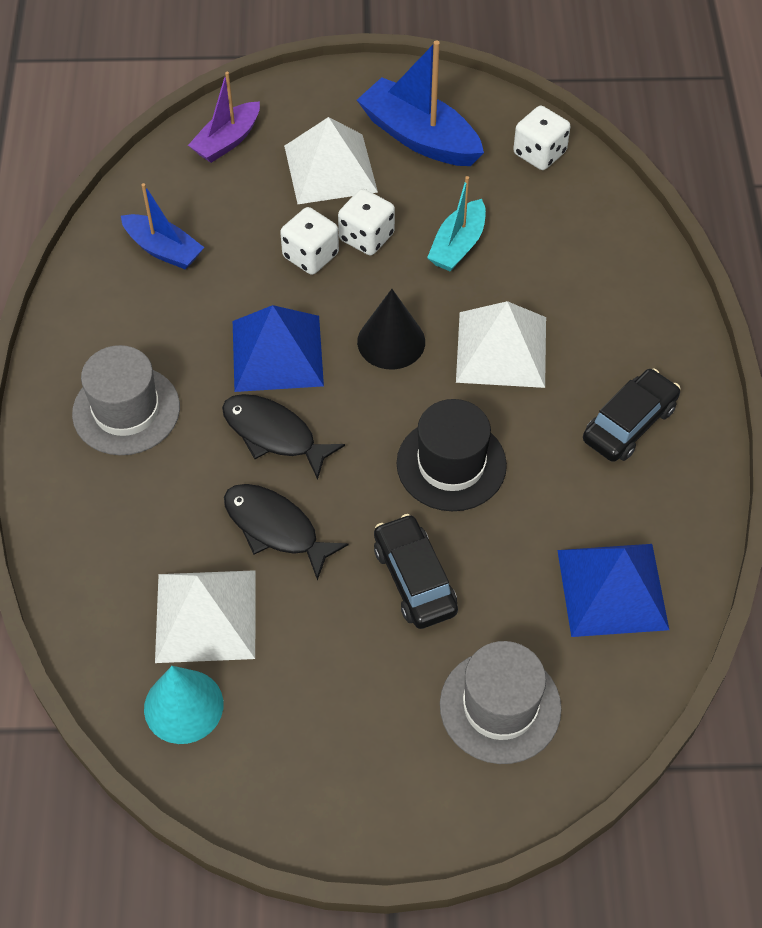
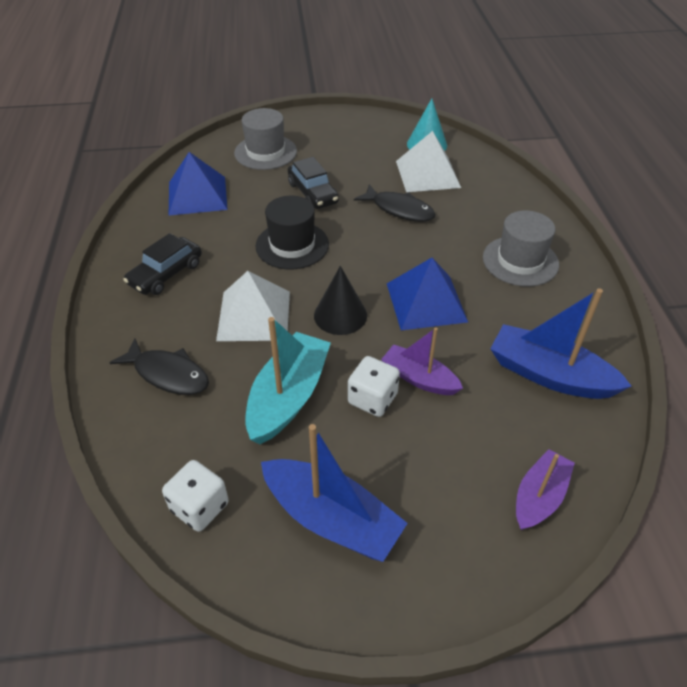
camera: 175 degrees right, 10 degrees down
blue boat [121,183,204,270] -> blue boat [490,288,632,399], size x1.58
black fish [222,394,345,480] -> black fish moved to [109,338,209,395]
white dice [280,207,339,275] -> purple boat [381,327,463,395]
white pyramid [284,117,378,204] -> none
turquoise boat [427,176,486,272] -> turquoise boat [245,317,331,444], size x1.58

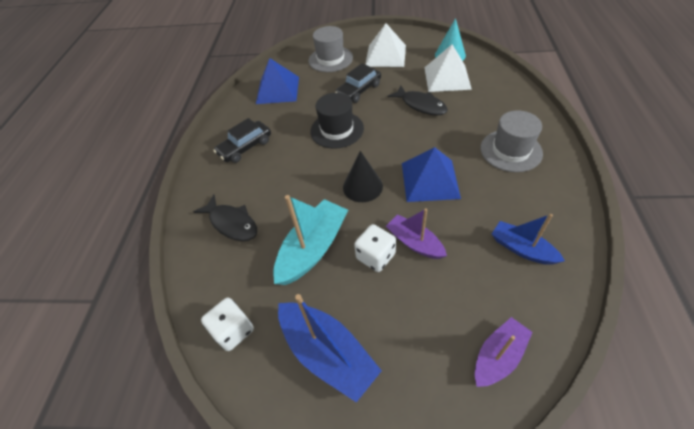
camera: 15 degrees right, 5 degrees up
white pyramid [216,271,290,341] -> white pyramid moved to [365,23,406,67]
black car [288,157,339,209] -> black car turned 60 degrees clockwise [335,63,381,103]
blue boat [490,288,632,399] -> blue boat [492,214,565,265], size x0.63

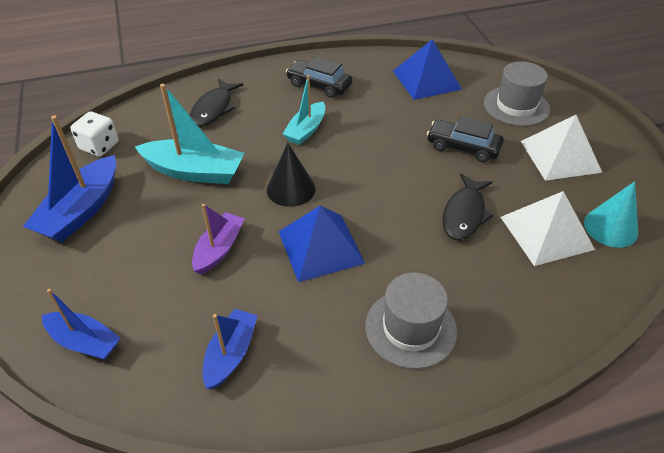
camera: 65 degrees right, 5 degrees down
black hat [310,93,364,149] -> none
white dice [354,224,396,272] -> none
purple boat [475,317,532,387] -> blue boat [42,289,121,360]
none -> turquoise boat [283,75,325,145]

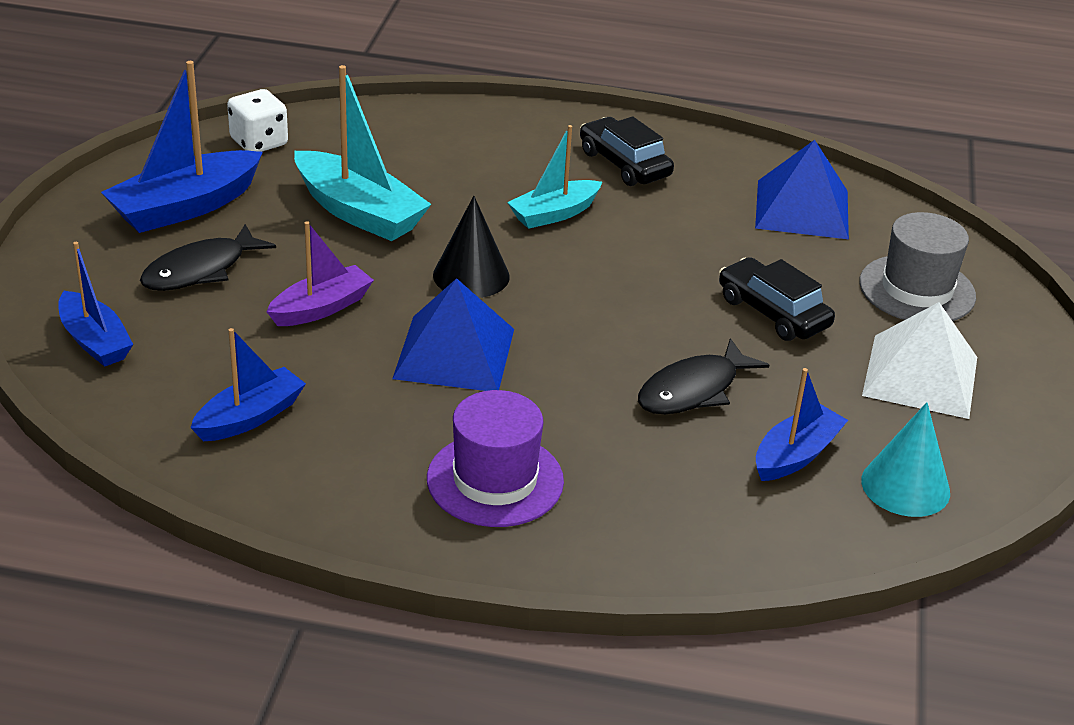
camera: 25 degrees right, 10 degrees down
black fish [190,79,243,126] -> black fish moved to [140,224,276,291]
grey hat [365,272,457,369] -> purple hat [427,390,564,527]
white pyramid [501,191,595,266] -> blue boat [756,368,848,481]

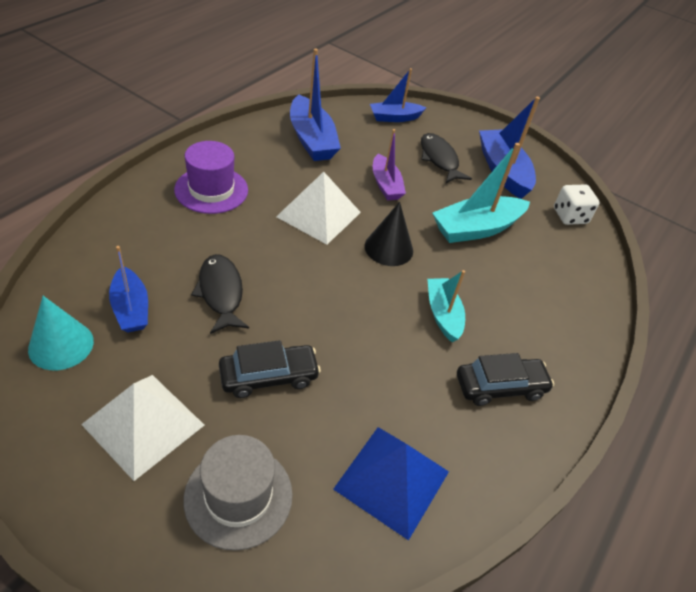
camera: 110 degrees right, 10 degrees up
blue boat [190,328,306,441] -> blue boat [290,48,341,161], size x1.58
blue pyramid [392,278,514,391] -> white pyramid [276,172,361,244]

